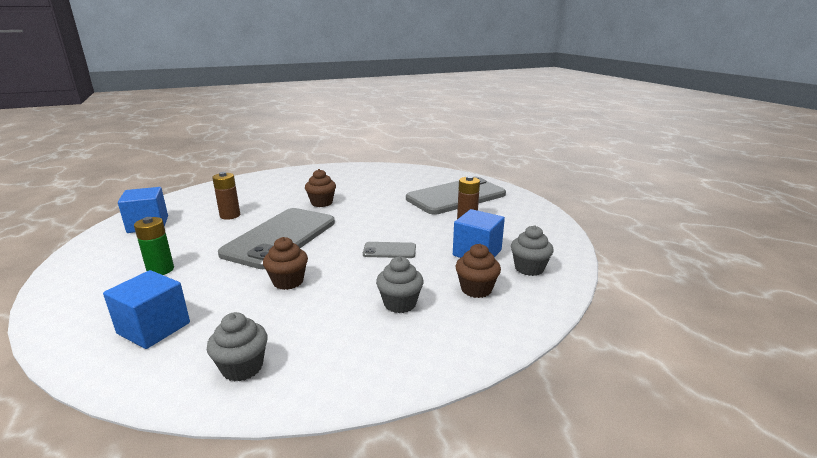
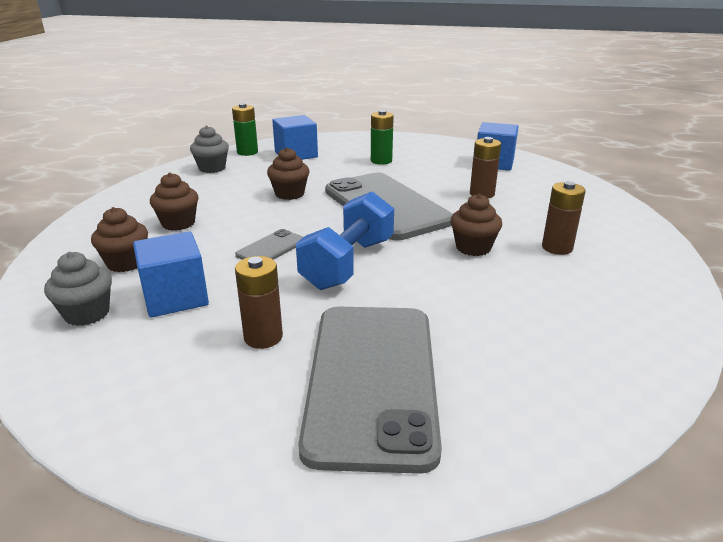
camera: 125 degrees right, 5 degrees up
grey cupcake [376,256,424,313] -> brown cupcake [150,173,199,231]
none -> green battery [232,103,258,156]
none -> blue dumbbell [296,191,394,290]
none -> brown battery [542,181,586,255]

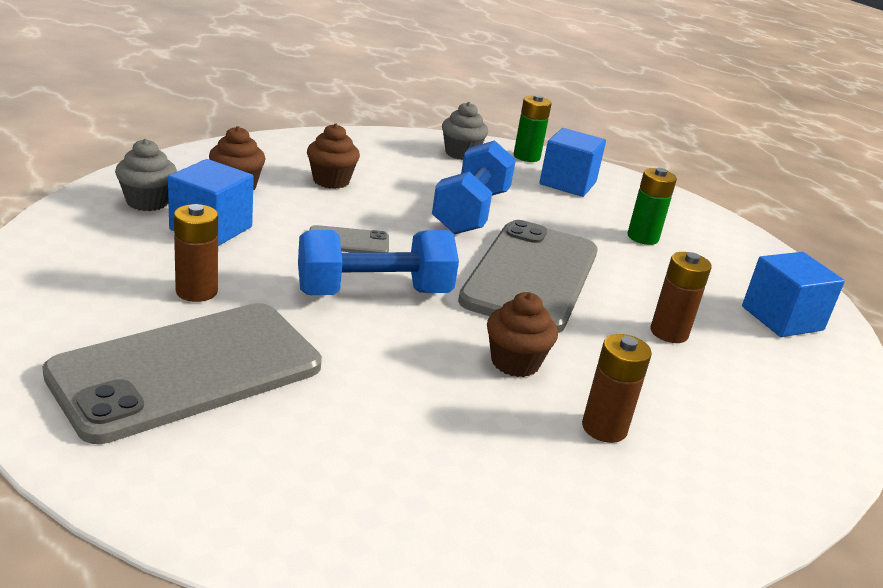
camera: 45 degrees right, 0 degrees up
brown cupcake [267,147,309,200] -> blue dumbbell [432,140,516,234]

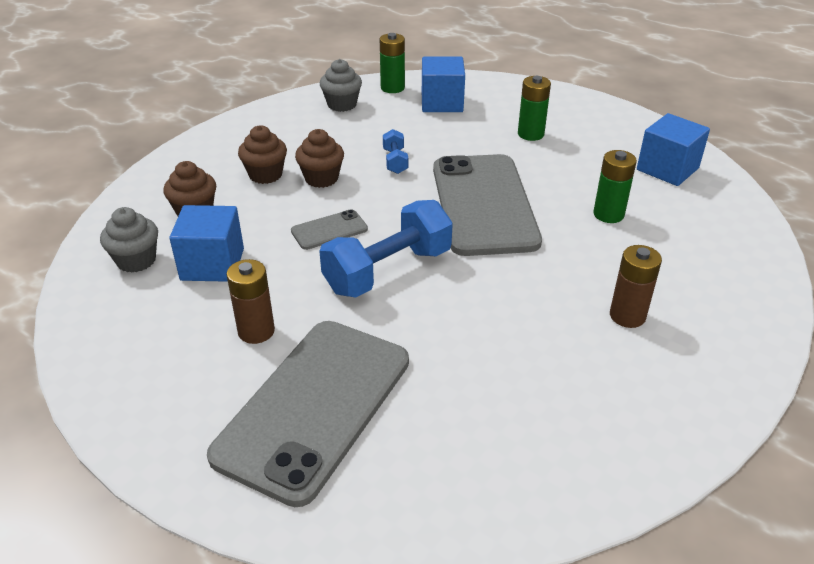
camera: 20 degrees left, 10 degrees up
blue dumbbell [432,140,516,234] -> blue dumbbell [383,129,408,174], size x0.47
brown cupcake [487,292,558,377] -> brown cupcake moved to [295,129,344,188]
brown battery [650,252,712,343] -> green battery [593,150,637,223]

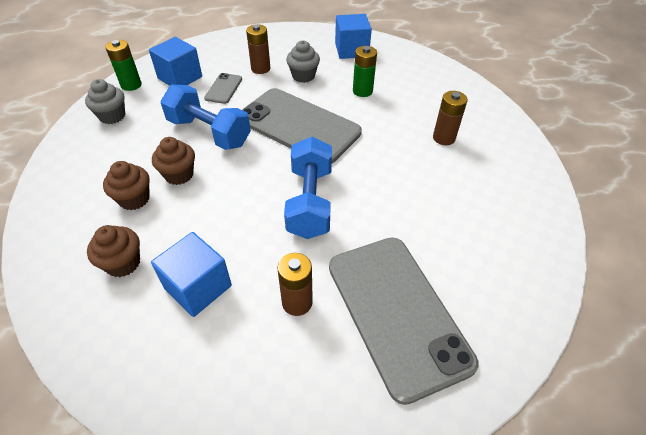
camera: 50 degrees left, 10 degrees up
grey cupcake [100,207,158,273] -> grey cupcake moved to [286,40,320,83]
grey phone [291,209,368,250] -> grey phone moved to [204,73,242,104]
blue dumbbell [383,129,408,174] -> blue dumbbell [160,85,251,150], size x2.13
green battery [518,76,551,141] -> brown battery [246,24,270,74]

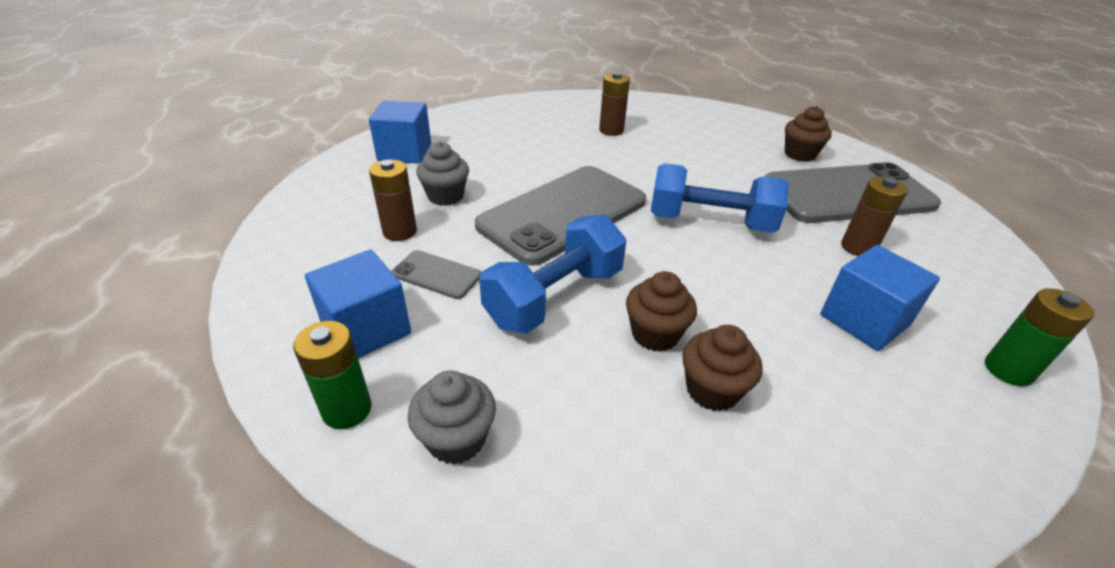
camera: 80 degrees left, 10 degrees down
brown cupcake [87,225,140,277] -> brown cupcake moved to [785,106,832,162]
green battery [353,46,377,97] -> green battery moved to [985,288,1094,386]

